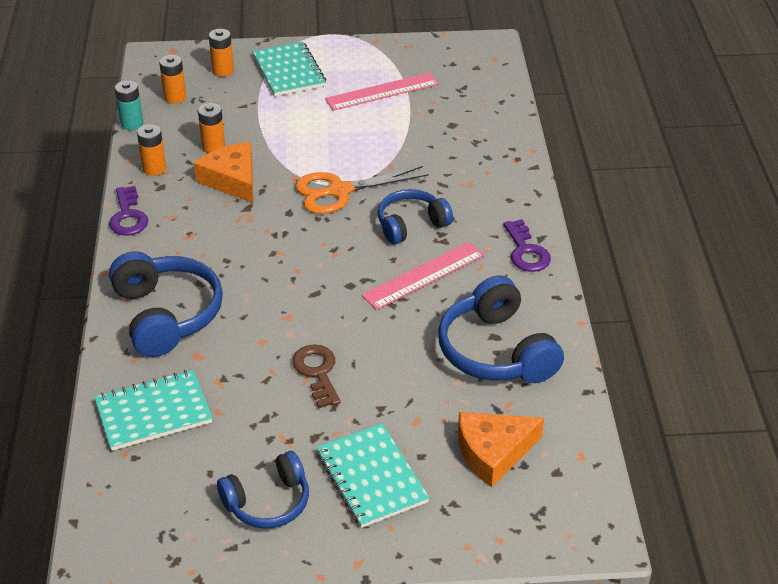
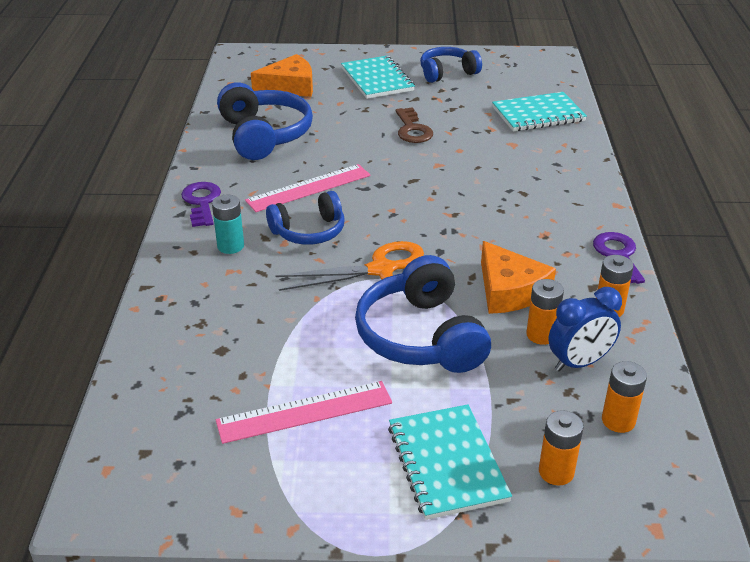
camera: 175 degrees left, 5 degrees down
blue headphones [109,251,223,357] -> blue headphones moved to [355,255,491,373]
turquoise battery [115,80,143,130] -> turquoise battery moved to [212,195,244,254]
none -> blue clock [548,287,622,372]

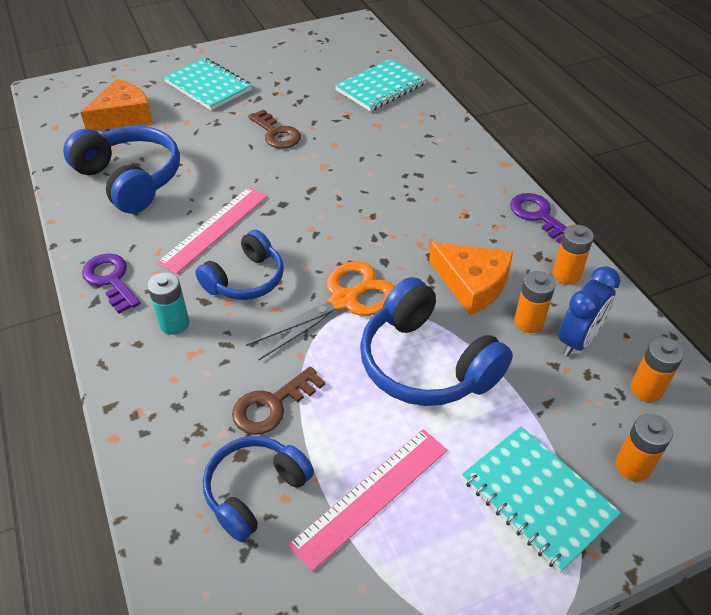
camera: 25 degrees left, 10 degrees up
blue headphones [420,47,482,83] -> blue headphones moved to [203,436,314,542]
none -> brown key [232,366,325,435]

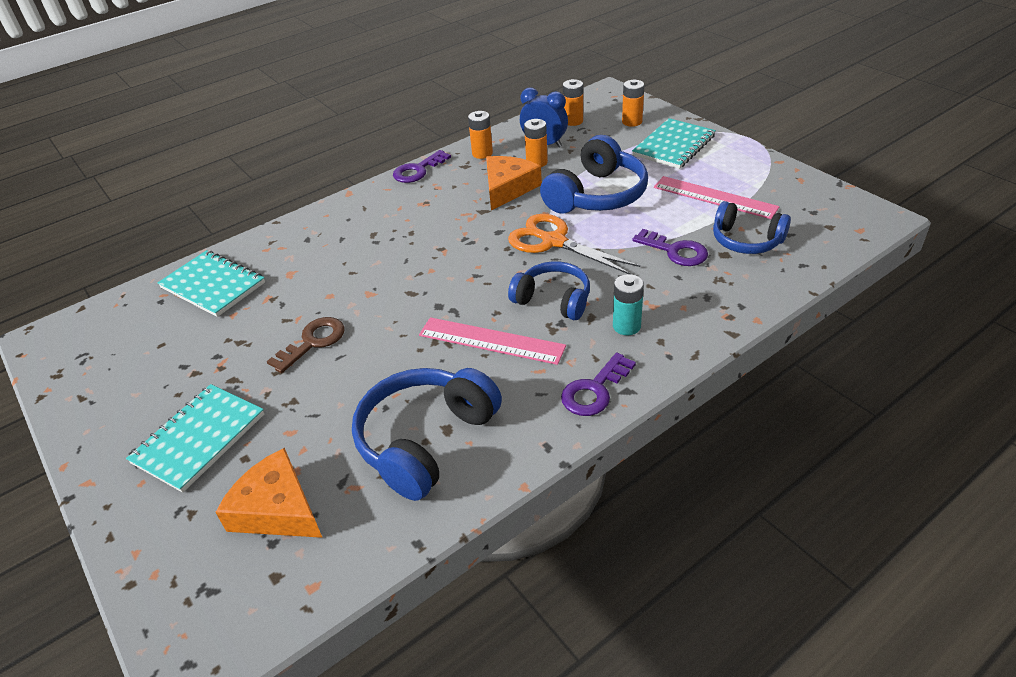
camera: 100 degrees left, 5 degrees down
brown key [232,366,325,435] -> purple key [632,229,708,266]

